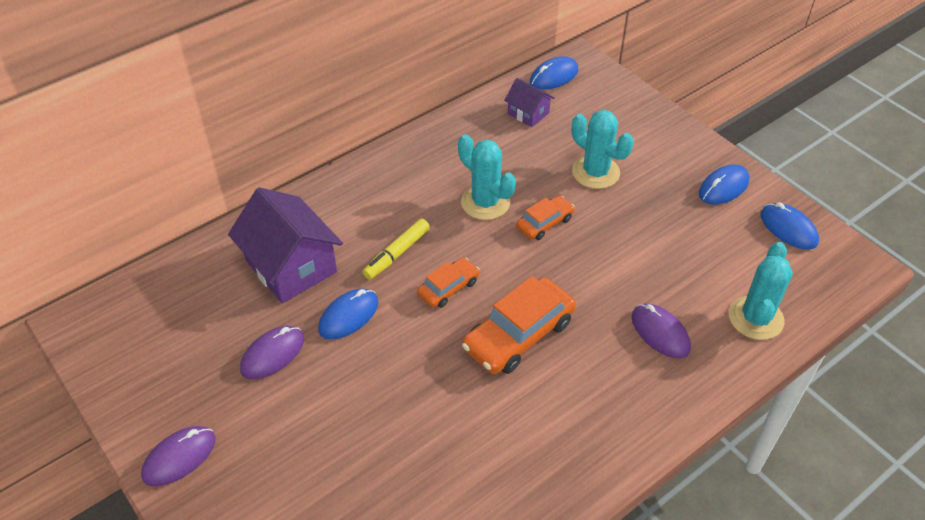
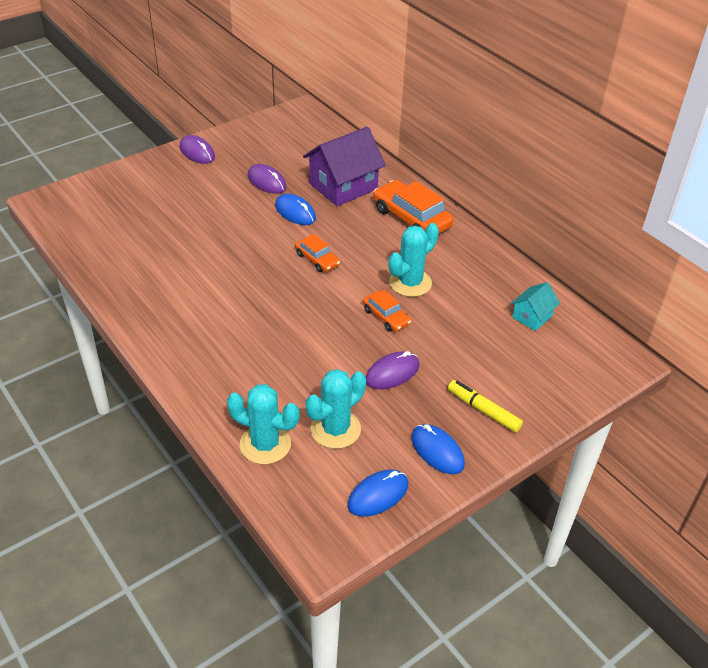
camera: 90 degrees right, 5 degrees down
yellow marker [362,219,430,280] -> yellow marker moved to [448,380,523,432]
orange car [462,276,576,374] -> orange car moved to [373,180,454,234]
purple house [504,78,555,127] -> turquoise house [511,282,560,331]
blue mouse [530,56,579,90] -> none
turquoise cactus [572,110,634,189] -> turquoise cactus moved to [306,369,366,449]
purple mouse [631,304,691,358] -> purple mouse moved to [366,351,419,389]

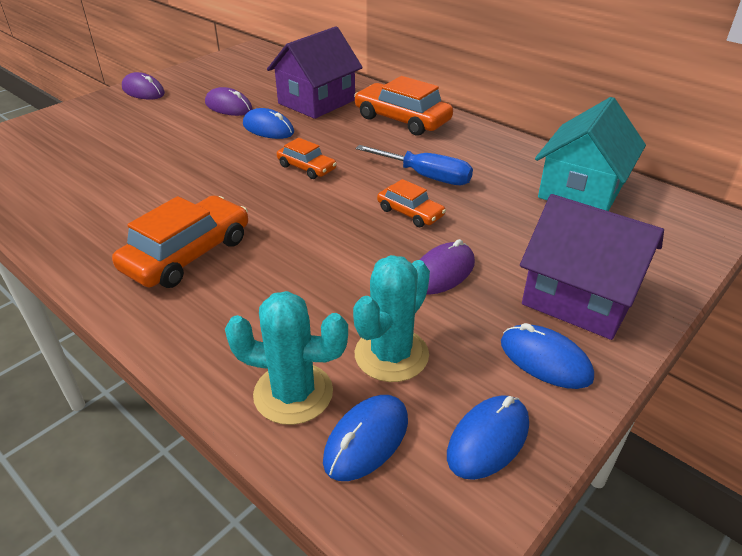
camera: 10 degrees left, 5 degrees down
turquoise cactus [389,223,439,297] -> blue screwdriver [356,145,473,185]
yellow marker [448,380,523,432] -> purple house [520,194,664,340]
turquoise house [511,282,560,331] -> turquoise house [535,97,646,211], size x1.95
none -> orange car [112,195,248,288]
none -> blue mouse [323,395,408,481]

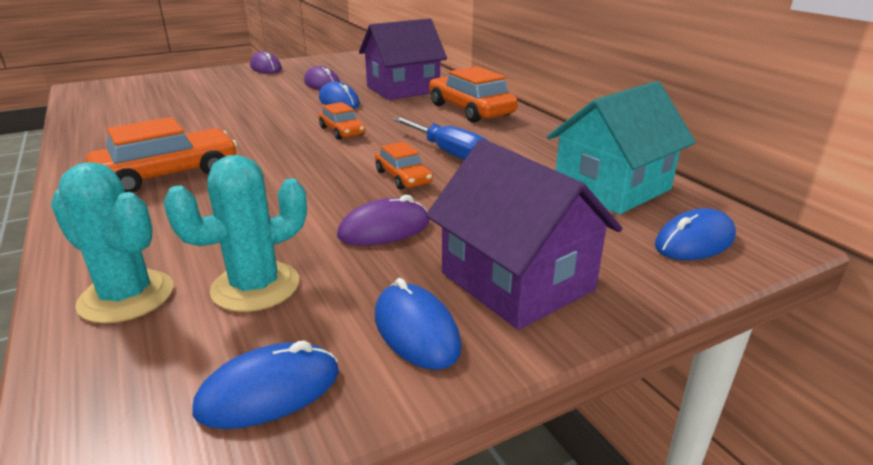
camera: 20 degrees right, 10 degrees down
blue mouse [323,395,408,481] -> blue mouse moved to [655,208,736,260]

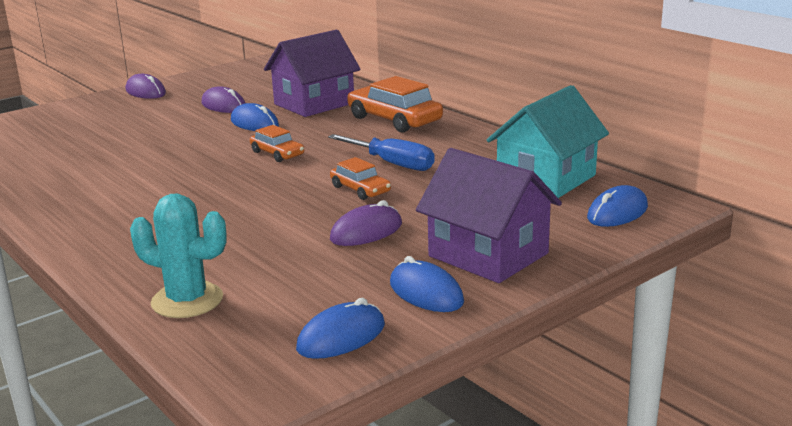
camera: 10 degrees left, 5 degrees down
orange car [86,117,237,193] -> none
turquoise cactus [163,155,307,312] -> none

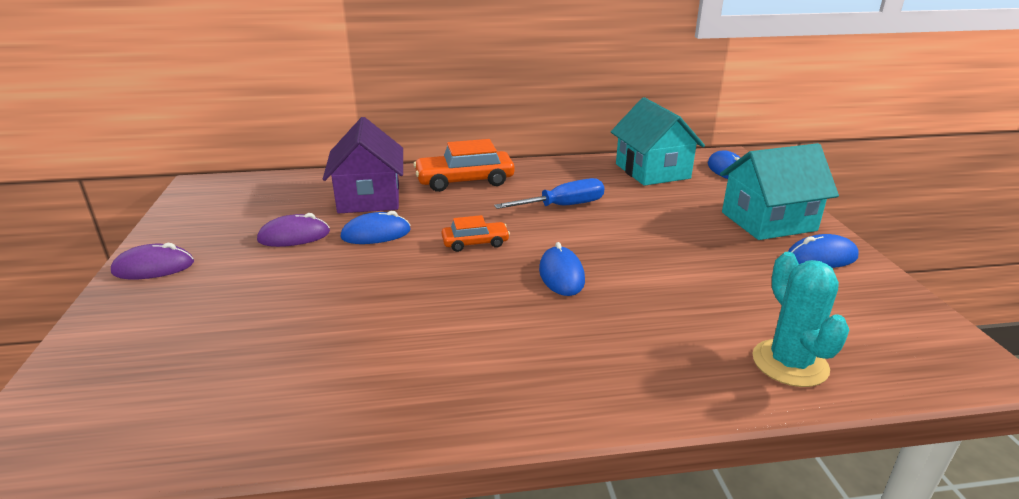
camera: 60 degrees left, 5 degrees up
turquoise cactus [130,193,227,318] -> turquoise cactus turned 60 degrees counterclockwise [752,252,849,387]
blue mouse [296,298,385,359] -> blue mouse moved to [539,242,585,296]
orange car [330,157,391,200] -> none
purple mouse [330,200,402,246] -> none
purple house [416,148,562,283] -> turquoise house [720,143,839,240]

